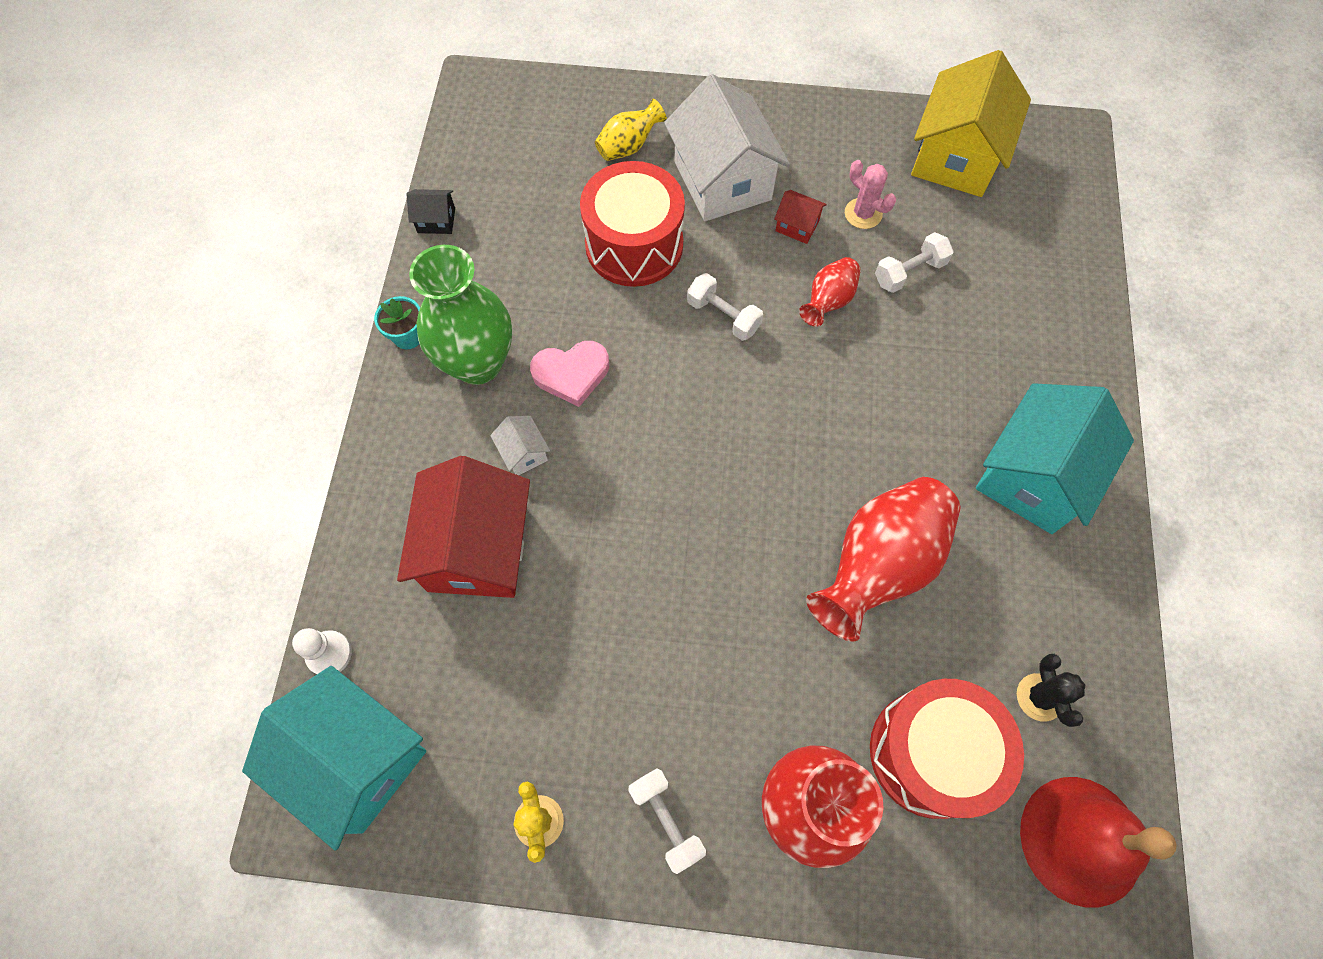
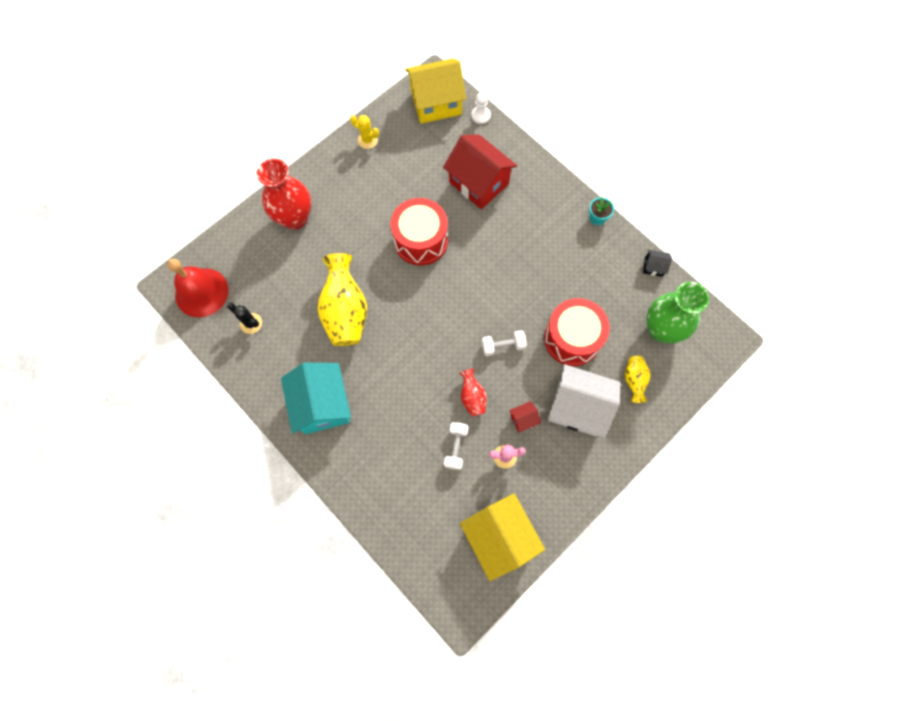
camera: 130 degrees right, 5 degrees up
turquoise house [242,666,426,851] -> yellow house [405,58,466,124]
black house [406,189,455,234] -> black house turned 60 degrees clockwise [643,250,672,277]
green vase [409,245,512,385] -> green vase moved to [647,282,709,343]
white house [490,416,550,475] -> none
pink heart [530,341,609,407] -> none
white dumbbell [628,769,706,874] -> none
red vase [806,477,960,642] -> yellow vase [318,253,367,346]
red drum [870,679,1024,819] -> red drum moved to [390,198,448,266]

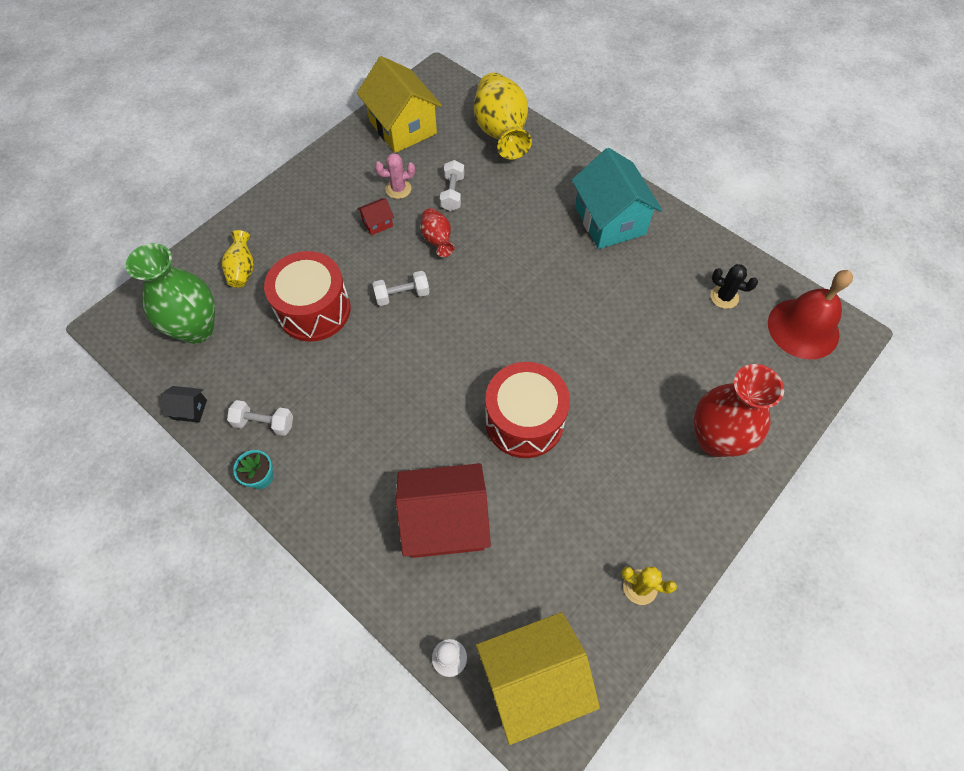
camera: 175 degrees right, 10 degrees down
yellow vase [318,253,367,346] -> yellow vase moved to [474,73,532,159]
red house [443,134,517,209] -> red house turned 45 degrees counterclockwise [396,463,491,558]
white house [548,364,620,438] -> none
none -> white dumbbell [227,400,293,436]

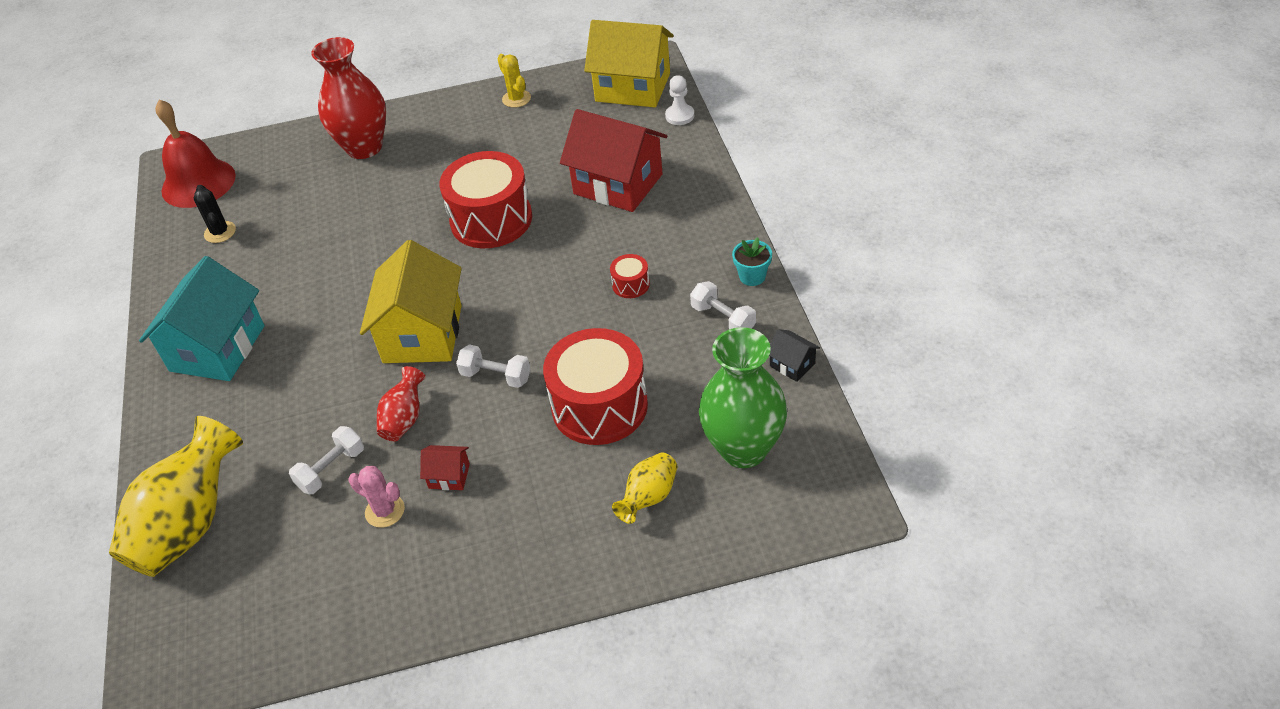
camera: 140 degrees left, 15 degrees down
yellow house [357,56,442,153] -> yellow house moved to [360,240,462,363]
none -> red drum [610,254,650,298]

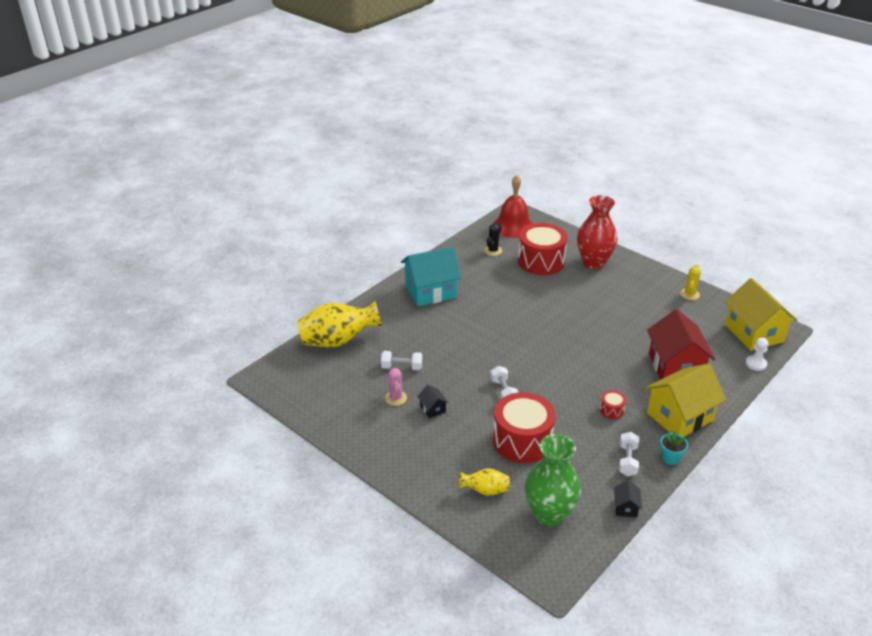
camera: 50 degrees right, 10 degrees down
yellow house [360,240,462,363] -> yellow house moved to [645,364,726,437]
red vase [377,366,426,442] -> none
red house [420,445,470,490] -> black house [417,385,449,418]
red drum [439,151,532,248] -> red drum moved to [518,223,567,275]

